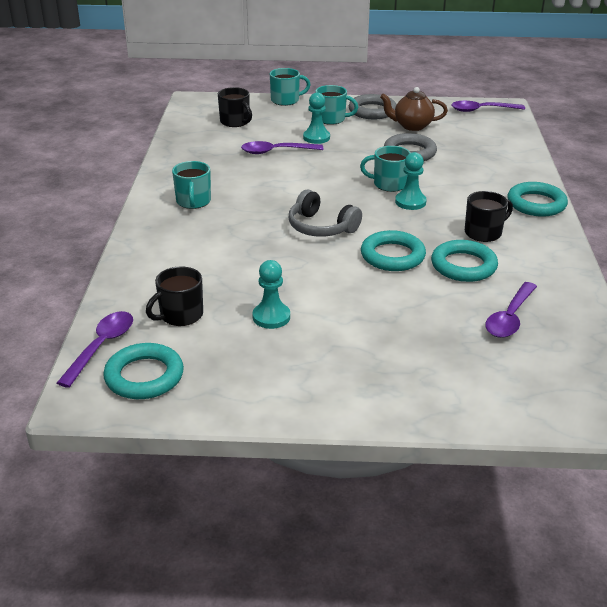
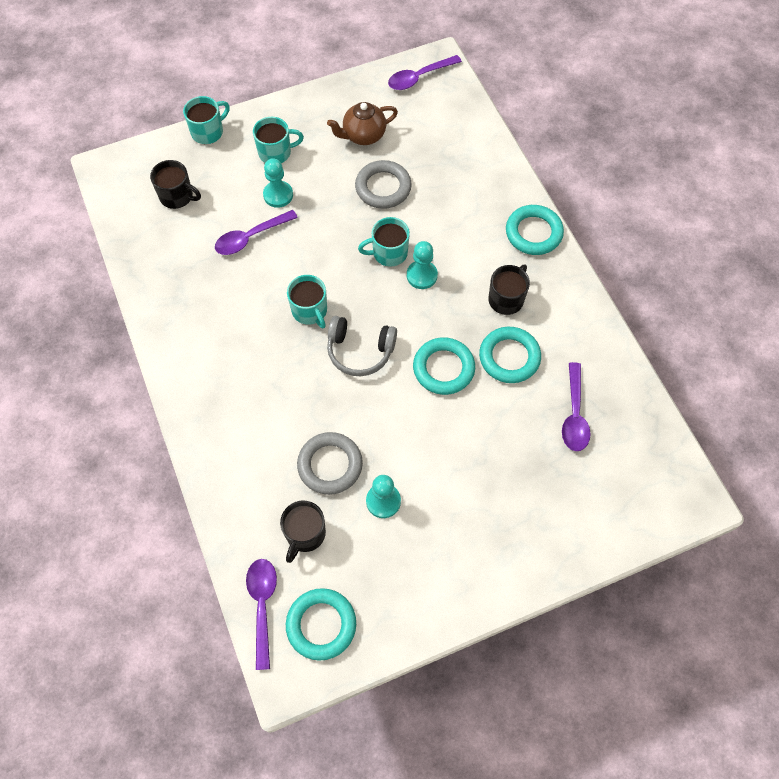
camera: 25 degrees left, 30 degrees up
turquoise mug [172,161,211,209] -> turquoise mug moved to [287,275,327,329]
grey ring [349,94,396,119] -> grey ring moved to [297,432,363,495]

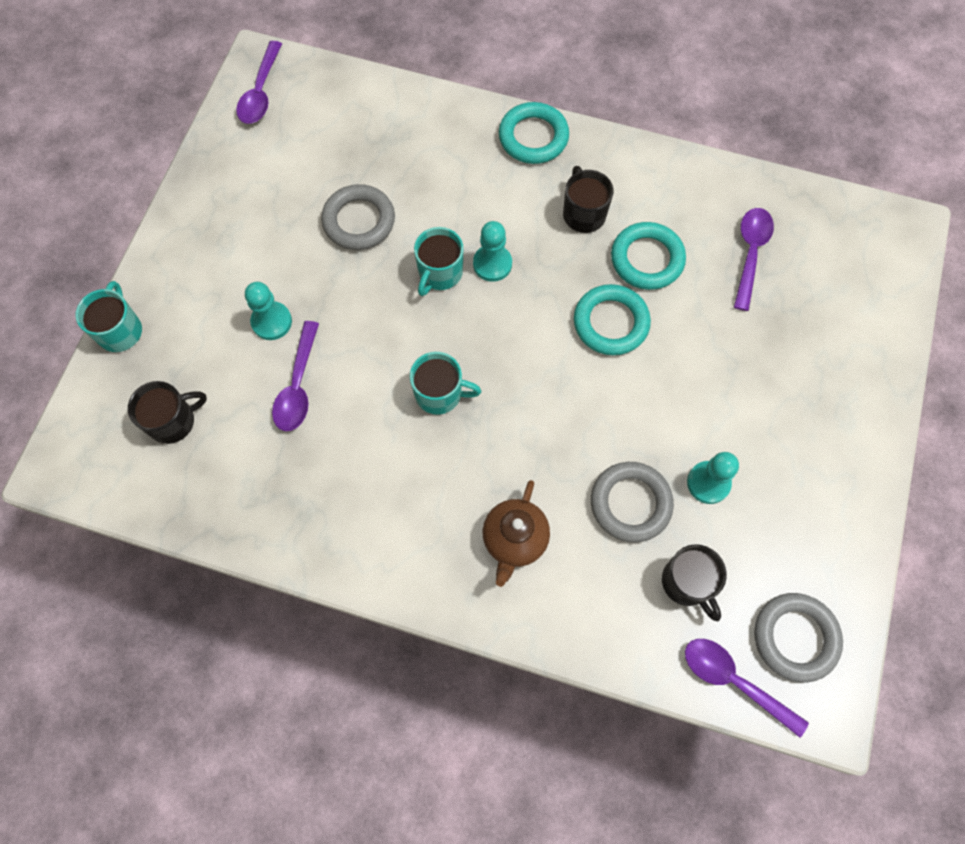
camera: 50 degrees left, 5 degrees up
turquoise mug [253,117,304,163] -> none
turquoise ring [286,588,356,661] -> grey ring [754,593,843,683]
brown teapot [327,102,398,145] -> brown teapot moved to [483,480,550,587]
grey headphones [327,316,397,376] -> none
purple spoon [562,362,591,451] -> purple spoon turned 120 degrees counterclockwise [734,208,774,311]

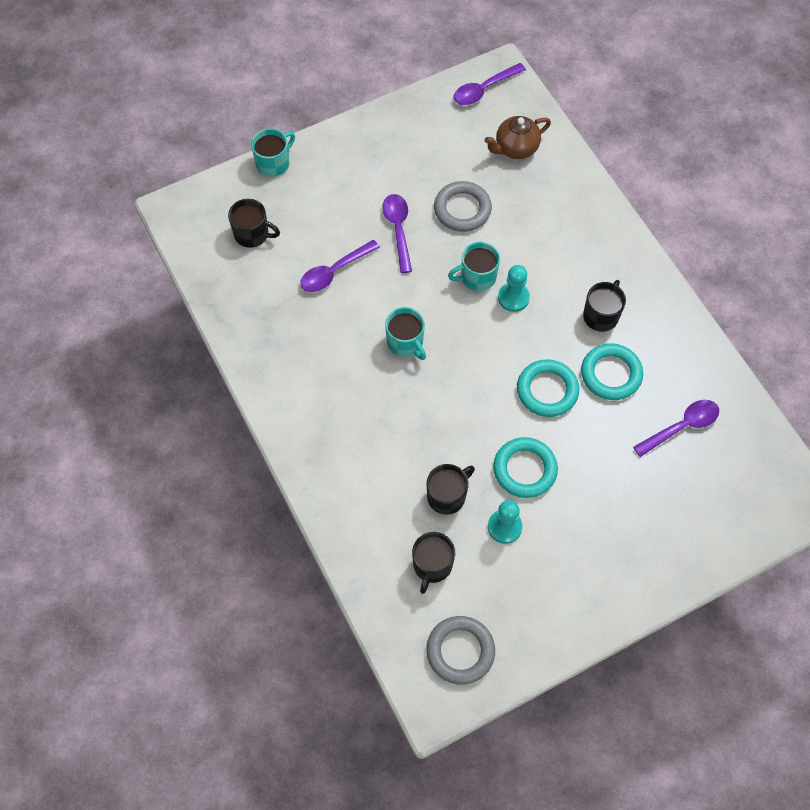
camera: 45 degrees right, 5 degrees down
turquoise pawn [245,282,292,340] -> none
brown teapot [483,480,550,587] -> brown teapot moved to [485,116,551,159]
turquoise ring [499,102,569,164] -> turquoise ring moved to [493,437,558,498]
grey ring [591,462,674,542] -> black mug [427,464,475,515]
purple spoon [685,639,809,738] -> purple spoon moved to [382,194,412,273]

